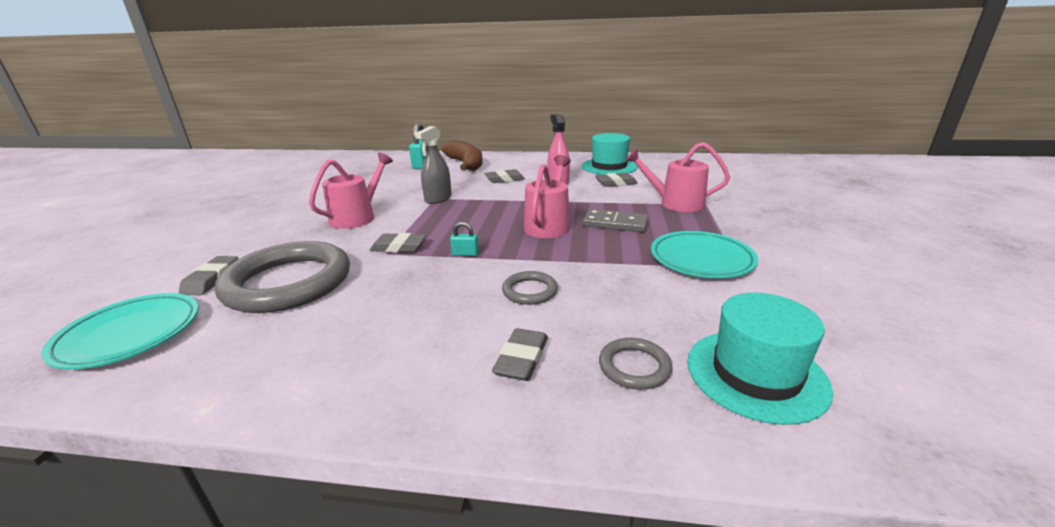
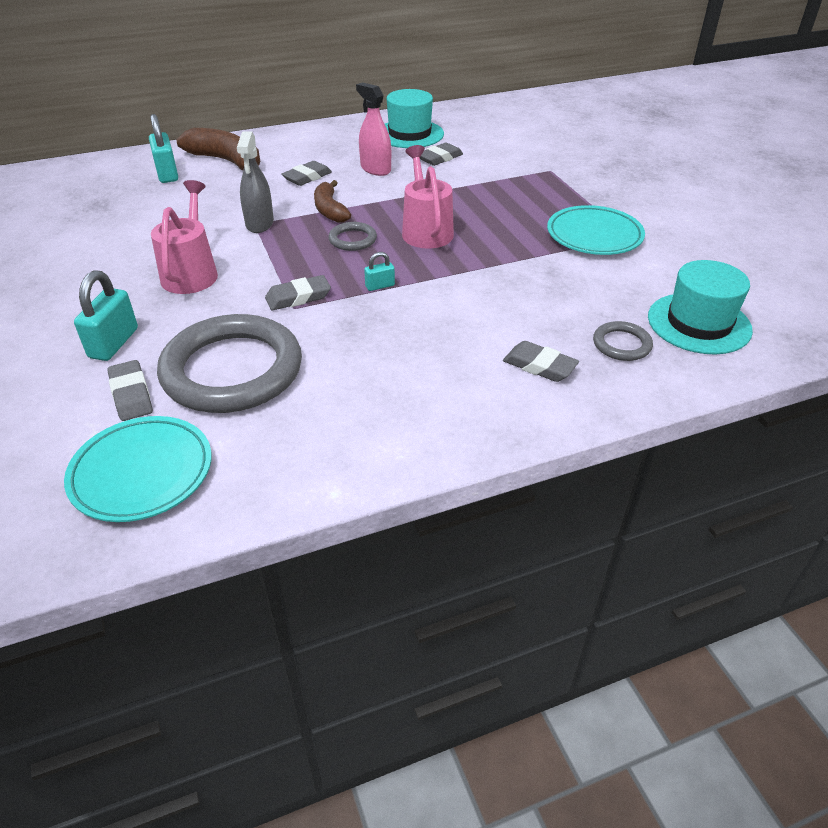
camera: 30 degrees left, 15 degrees up
grey eraser [492,328,548,381] -> grey eraser turned 45 degrees counterclockwise [503,341,579,382]
grey ring [502,271,558,305] -> grey ring moved to [328,222,377,251]
grey domino [583,209,648,232] -> none
pink watering can [625,142,730,212] -> none
none -> turquoise padlock [74,270,138,361]
none -> brown banana [314,180,351,223]

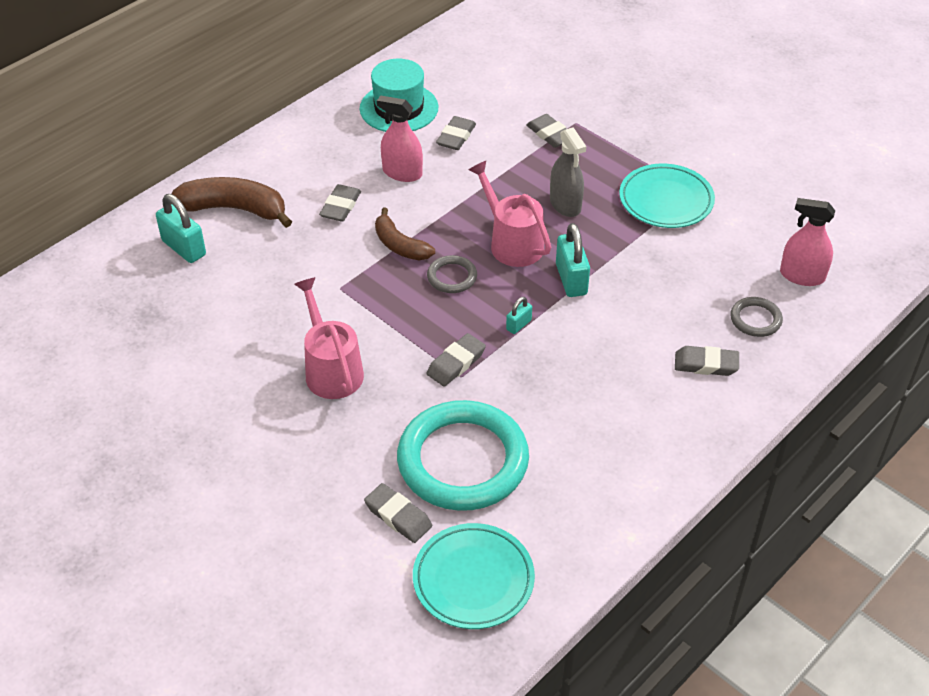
camera: 25 degrees left, 5 degrees up
turquoise padlock [74,270,138,361] -> turquoise padlock moved to [556,223,590,297]
grey ring [157,314,302,413] -> turquoise ring [397,400,529,511]
grey spray bottle [237,131,274,233] -> grey spray bottle moved to [550,127,586,217]
turquoise hat [648,260,753,354] -> pink spray bottle [780,198,835,286]
none -> grey eraser [526,114,566,148]

